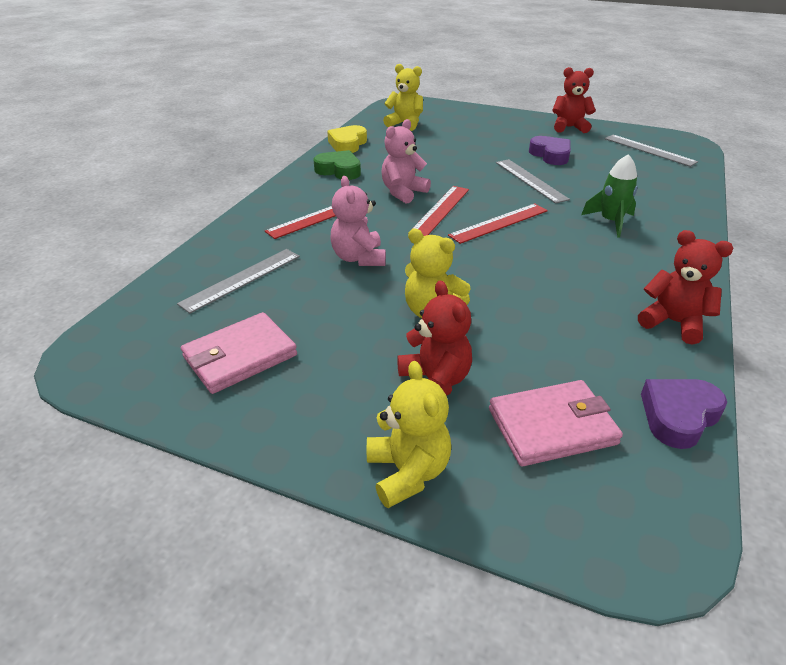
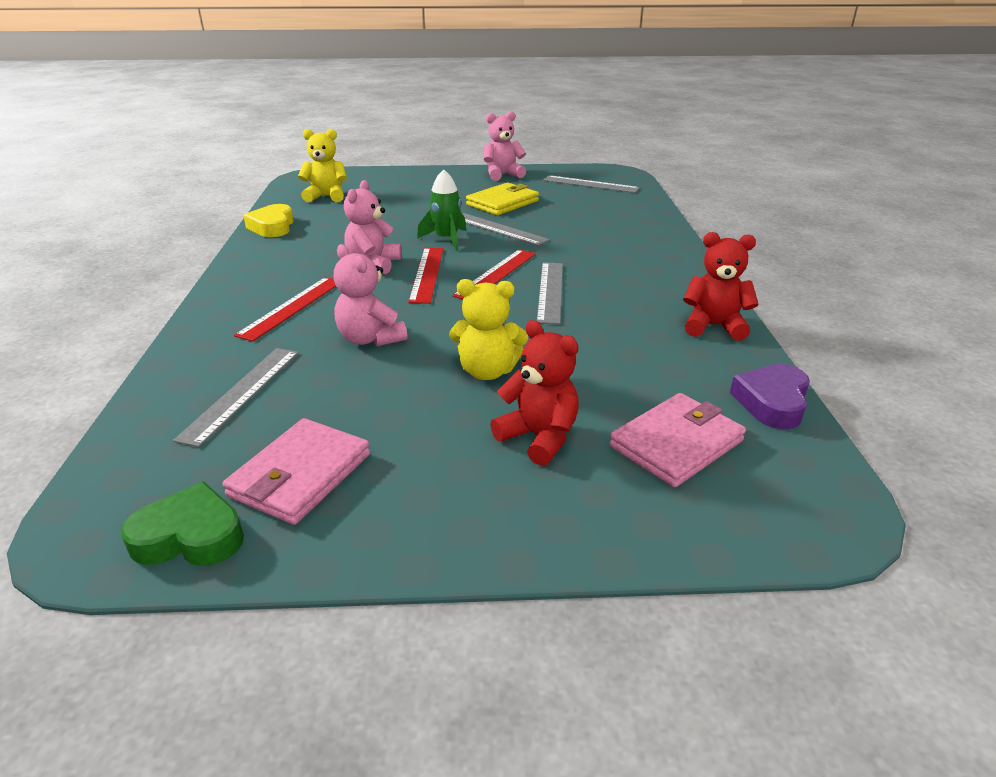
camera: 25 degrees left, 5 degrees down
green heart [314,150,361,180] -> green heart moved to [121,482,244,566]
yellow teddy bear [367,361,451,508] -> none
purple heart [529,136,571,165] -> yellow wallet [466,183,539,215]
red teddy bear [552,67,596,133] -> pink teddy bear [484,111,526,181]
green rocket [581,154,638,237] -> green rocket moved to [417,169,466,251]
none -> grey ruler [537,262,563,324]

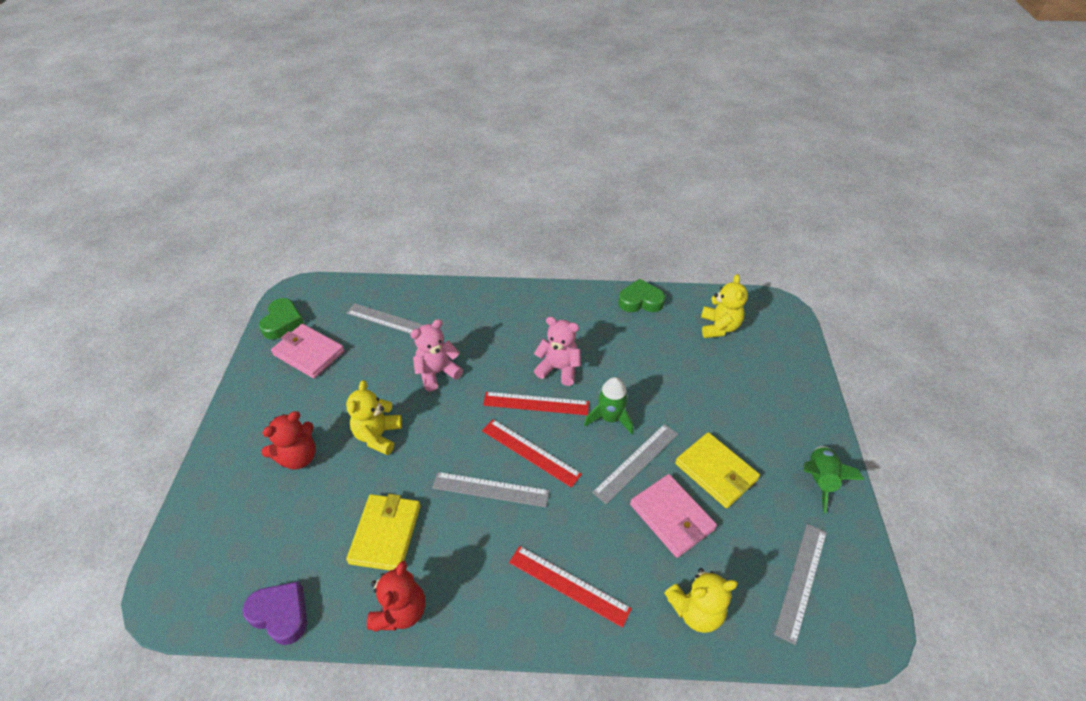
camera: 95 degrees right, 15 degrees up
red ruler [234,277,336,341] -> red ruler moved to [509,546,632,628]
yellow heart [243,204,294,237] -> green heart [618,279,665,312]
pink teddy bear [484,111,526,181] -> green rocket [804,446,864,513]
pink wallet [609,393,746,487] -> pink wallet moved to [630,474,717,558]
none -> yellow wallet [346,494,421,571]
none -> yellow teddy bear [664,568,738,633]

